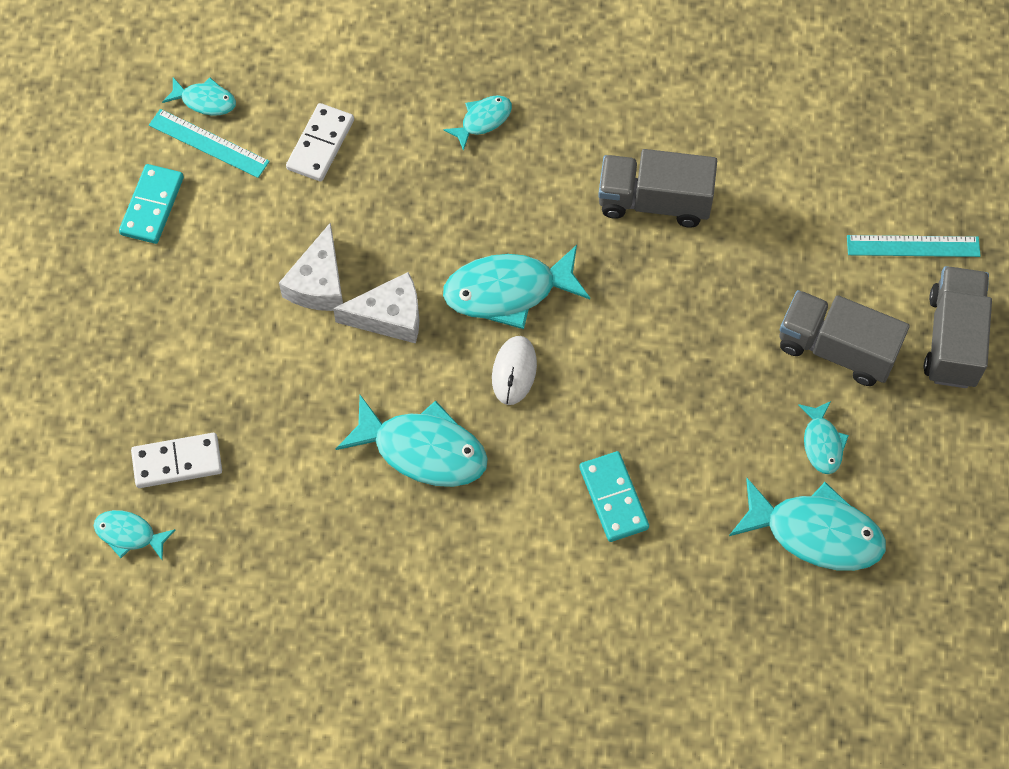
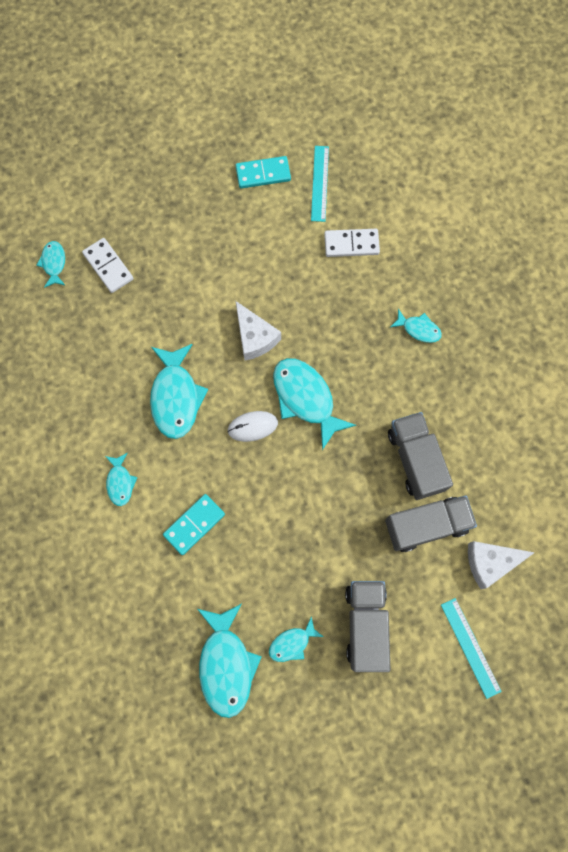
camera: 65 degrees right, 10 degrees up
turquoise fish [162,77,236,115] -> turquoise fish moved to [105,453,138,506]
white cheese [279,223,343,311] -> white cheese moved to [468,541,535,589]
grey truck [924,266,992,388] -> grey truck moved to [385,495,477,552]

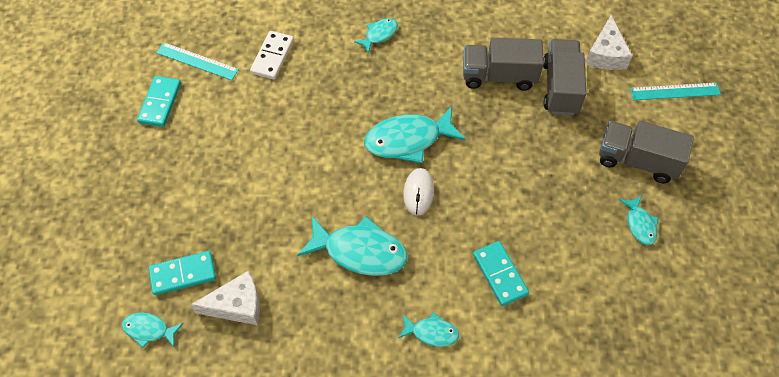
camera: 70 degrees left, 15 degrees down
white domino [82,238,133,293] -> turquoise domino [149,251,216,295]
turquoise fish [197,604,262,718] -> none
white cheese [236,301,281,361] -> white cheese moved to [191,271,260,325]

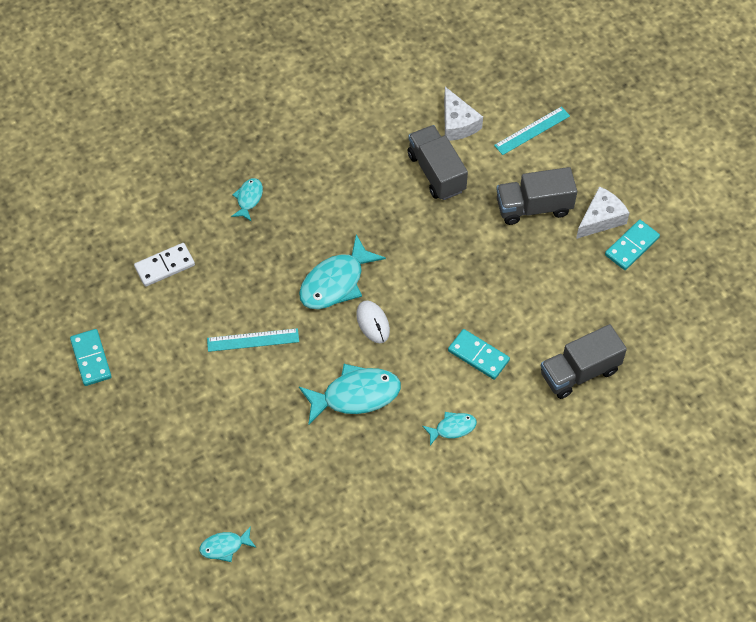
camera: 30 degrees left, 0 degrees up
turquoise domino [149,251,216,295] -> turquoise domino moved to [605,220,660,270]
turquoise ruler [156,42,239,80] -> turquoise ruler moved to [207,328,299,352]
white cheese [191,271,260,325] -> white cheese moved to [576,186,629,239]
white domino [250,31,294,80] -> white domino turned 75 degrees clockwise [134,243,195,287]
grey truck [463,38,544,91] -> grey truck moved to [541,324,627,399]
turquoise fish [619,196,658,245] -> none

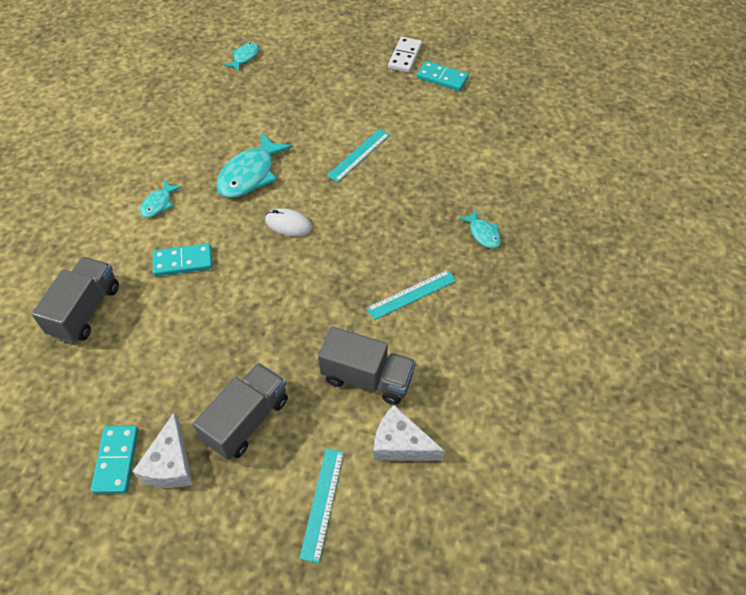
camera: 135 degrees right, 5 degrees down
white domino [134,243,195,287] -> white domino moved to [388,37,422,73]
turquoise fish [299,234,386,309] -> none
none -> turquoise ruler [366,270,456,320]

